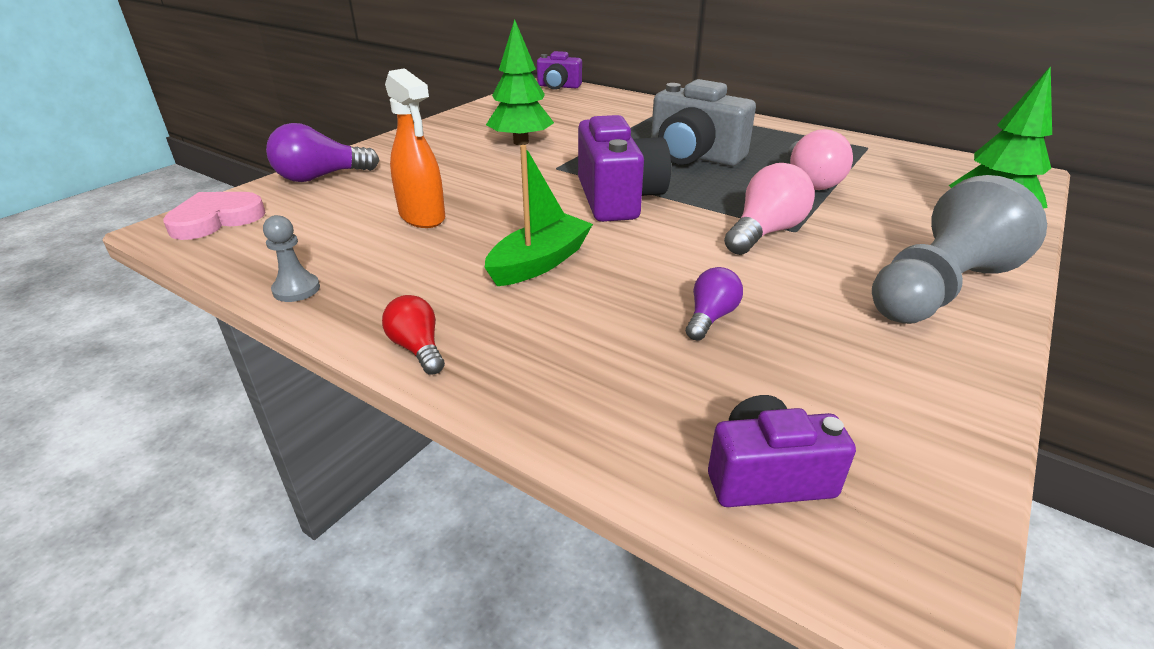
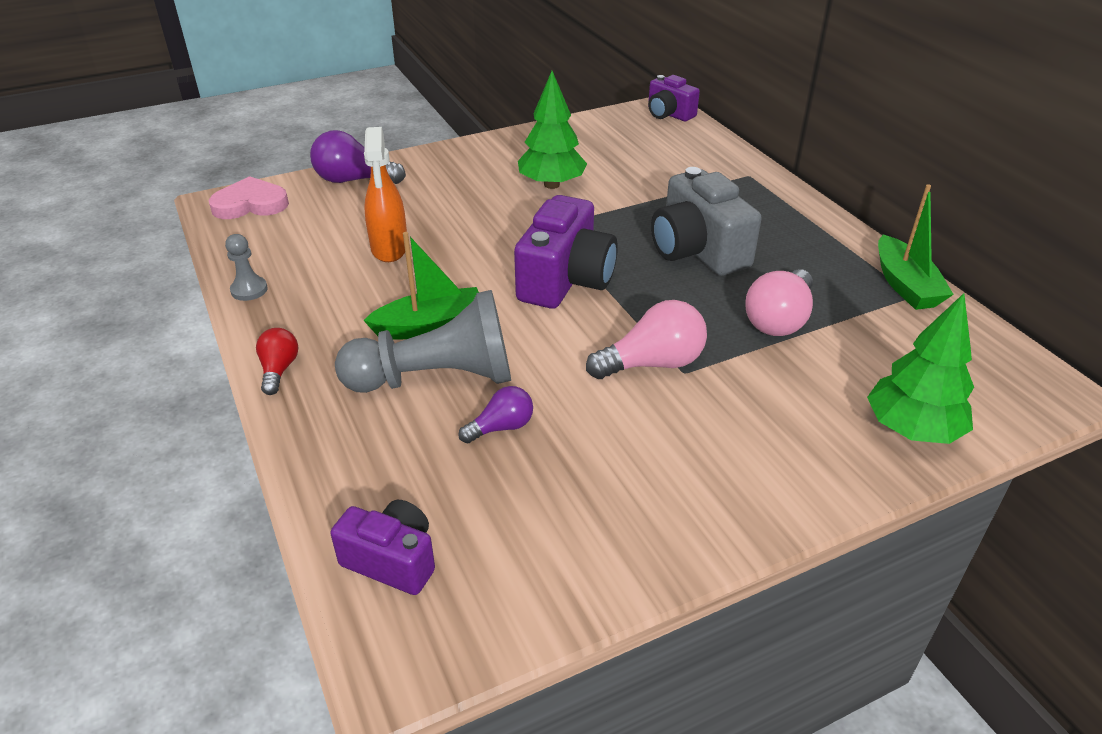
camera: 30 degrees right, 5 degrees up
grey pawn [872,175,1047,324] -> grey pawn moved to [335,290,511,393]
none -> green boat [878,184,954,310]

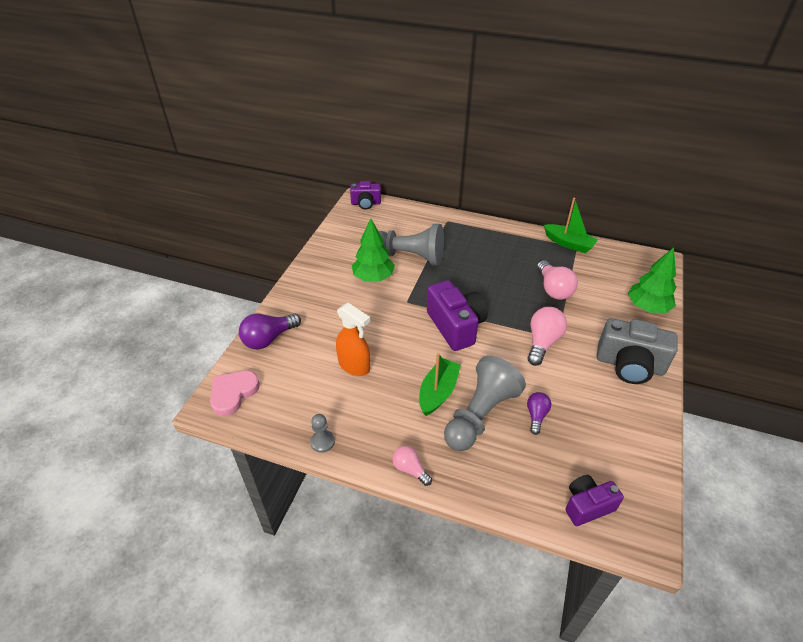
camera: 45 degrees left, 5 degrees up
red light bulb [256,328,298,395] -> pink light bulb [392,446,432,486]
grey camera [651,167,762,276] -> grey camera moved to [597,318,677,384]
none -> grey pawn [379,224,444,265]

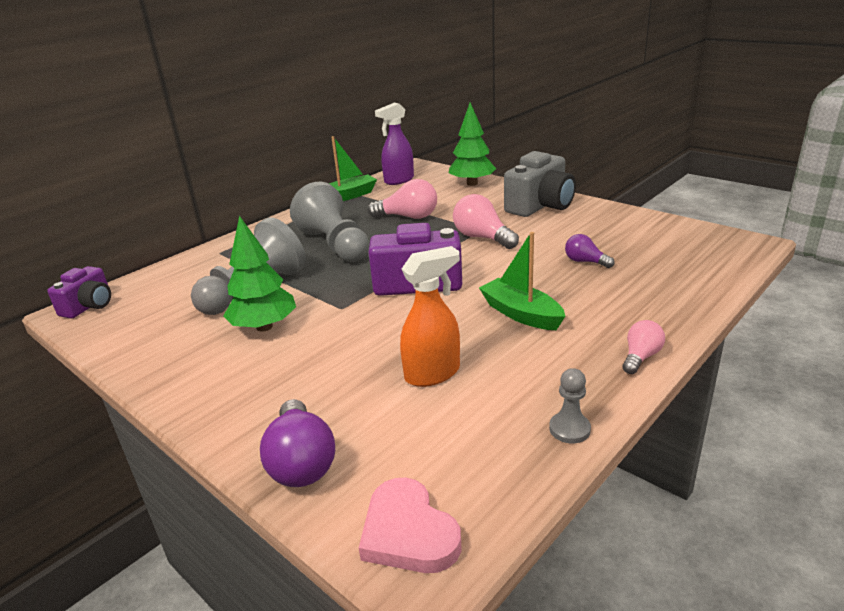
camera: 65 degrees left, 15 degrees down
pink light bulb [392,446,432,486] -> pink light bulb turned 150 degrees clockwise [622,320,665,374]
grey pawn [444,356,526,451] -> grey pawn moved to [290,182,369,262]
purple camera [565,475,624,526] -> none
none -> purple spray bottle [375,103,414,185]

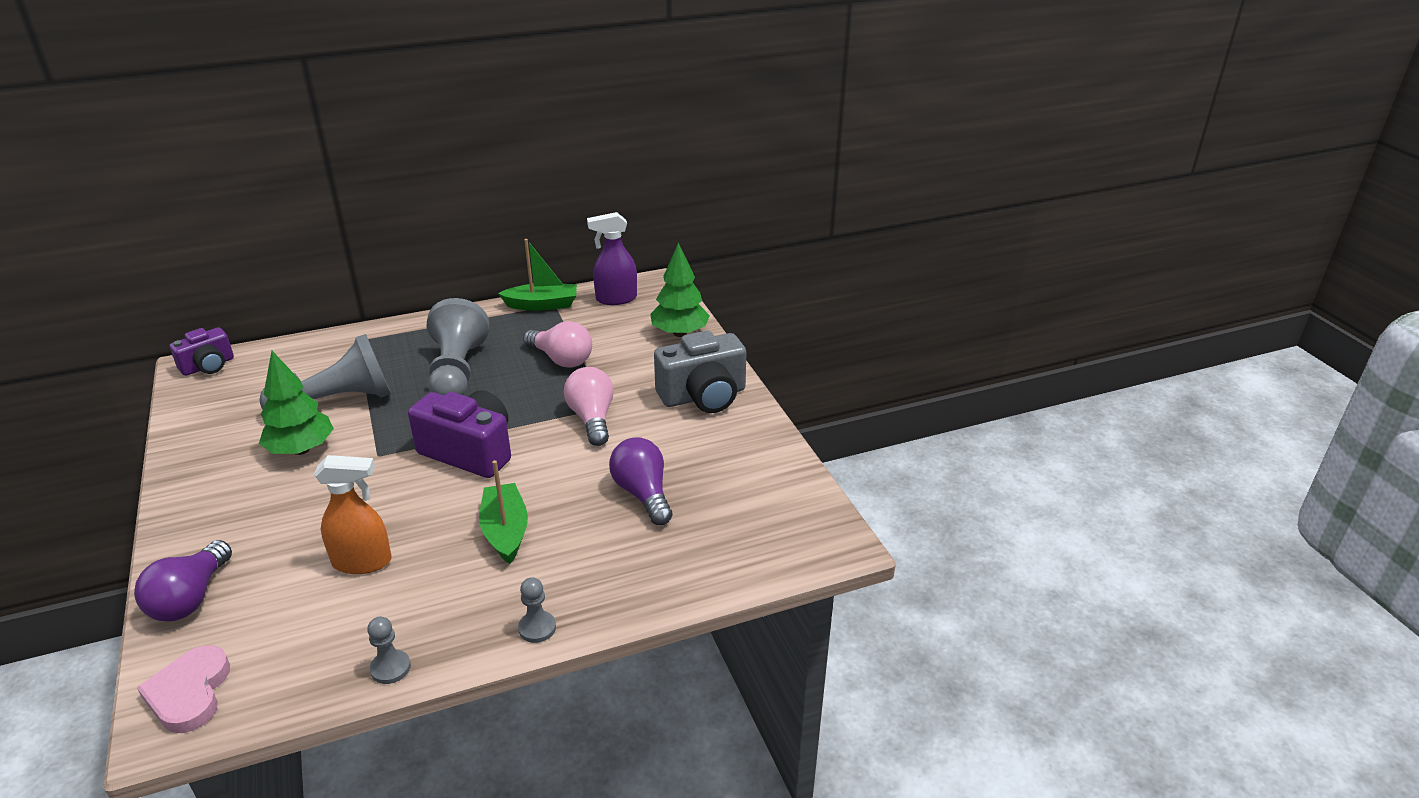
camera: 25 degrees right, 5 degrees up
purple light bulb [565,234,615,268] -> purple light bulb [609,437,673,525], size x1.68
pink light bulb [622,320,665,374] -> grey pawn [518,577,556,643]

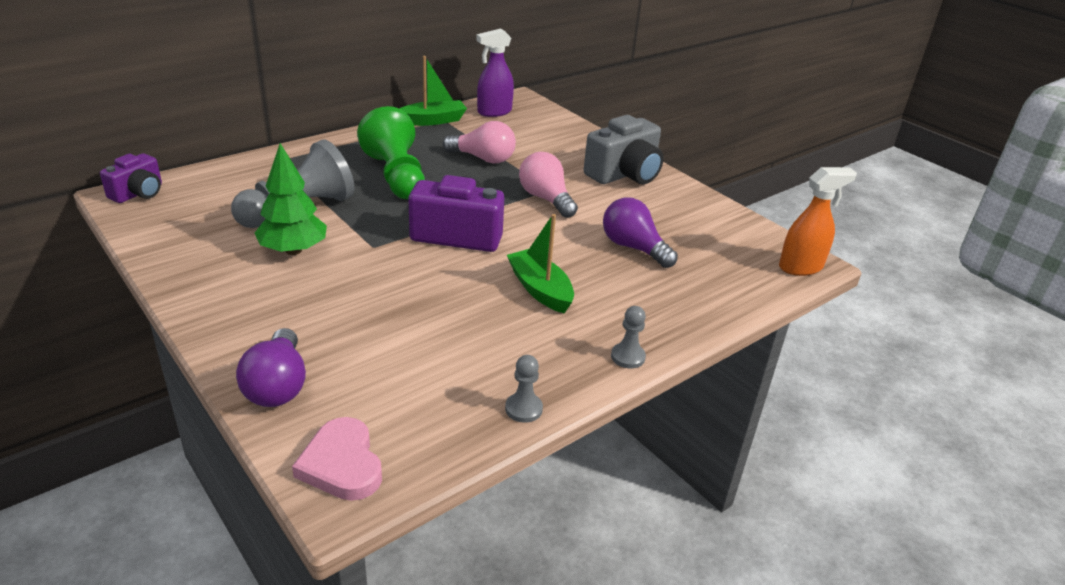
camera: 20 degrees left, 0 degrees up
orange spray bottle [314,455,392,574] -> orange spray bottle moved to [779,167,857,276]
grey pawn [427,298,489,395] -> green pawn [357,106,425,199]
green tree [650,243,710,337] -> none

